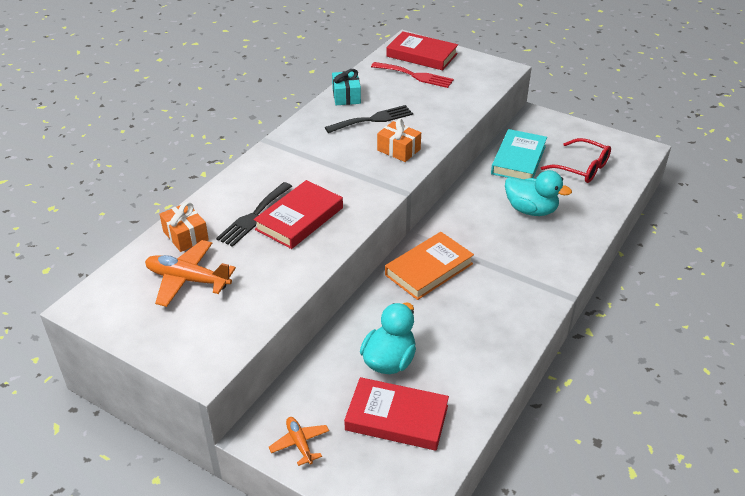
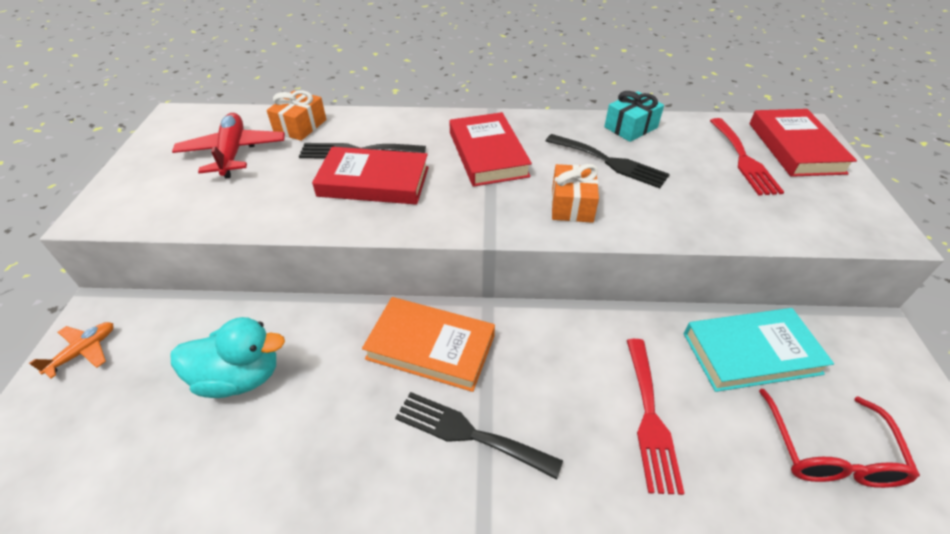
camera: 60 degrees right, 5 degrees up
orange plane [145,240,236,307] -> red plane [172,113,285,178]
red book [344,377,449,451] -> red book moved to [449,112,532,187]
turquoise duck [505,170,572,216] -> red fork [627,339,685,495]
none -> black fork [395,392,563,479]

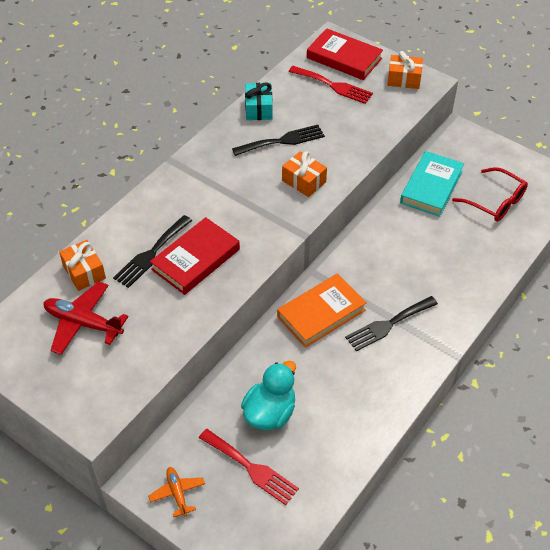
camera: 55 degrees left, 5 degrees up
red book [449,112,532,187] -> none
red fork [627,339,685,495] -> red fork moved to [199,429,299,505]
none -> orange gift [387,51,423,89]

